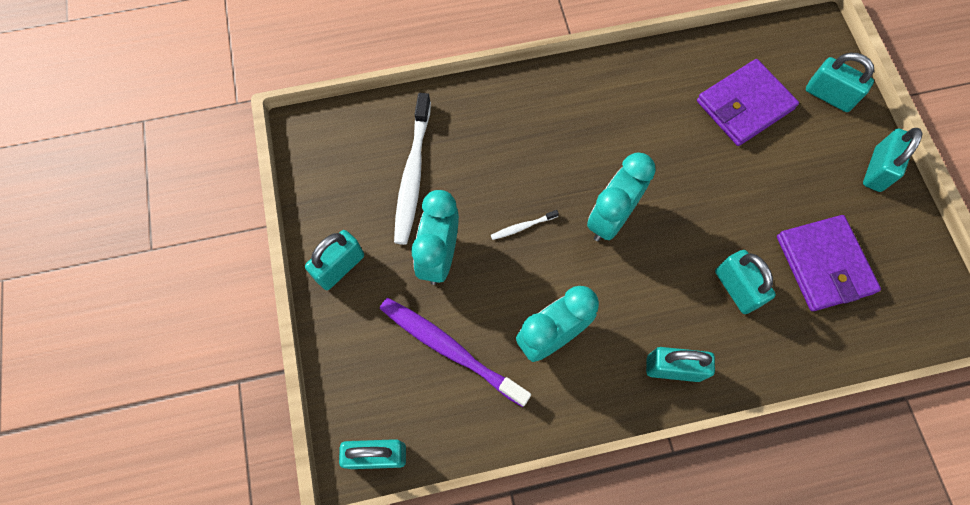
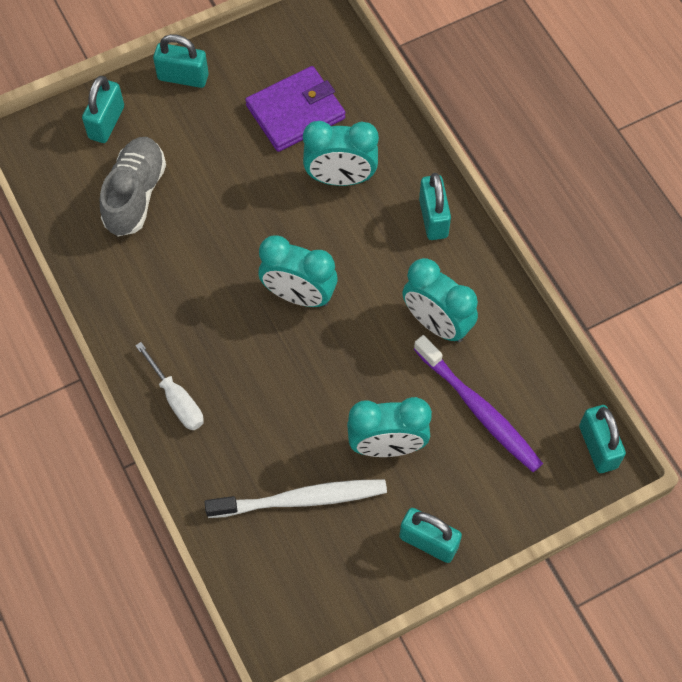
camera: 105 degrees left, 5 degrees down
purple toothbrush [380,298,531,407] -> purple toothbrush turned 60 degrees counterclockwise [414,335,543,472]
white toothbrush [491,210,559,240] -> none
purple wallet [697,59,799,146] -> grey shoe [100,137,166,236]
turquoise padlock [715,250,776,314] -> turquoise clock [303,121,379,186]
none -> white screwdriver [135,342,204,430]

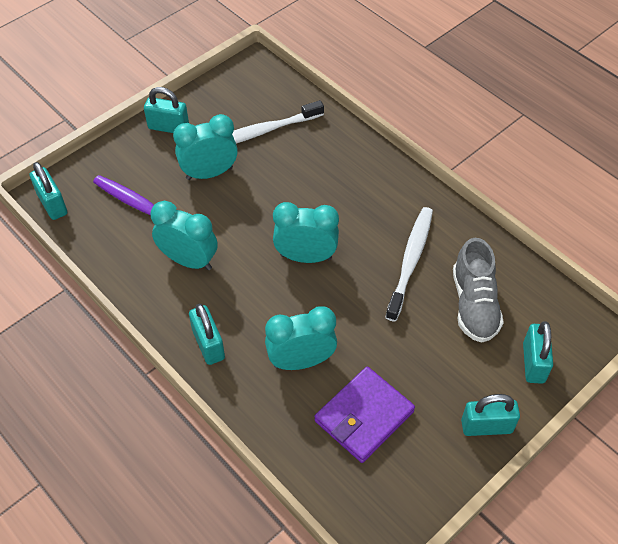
camera: 165 degrees right, 10 degrees down
white screwdriver [135,342,204,430] -> none
none -> white toothbrush [385,207,433,322]

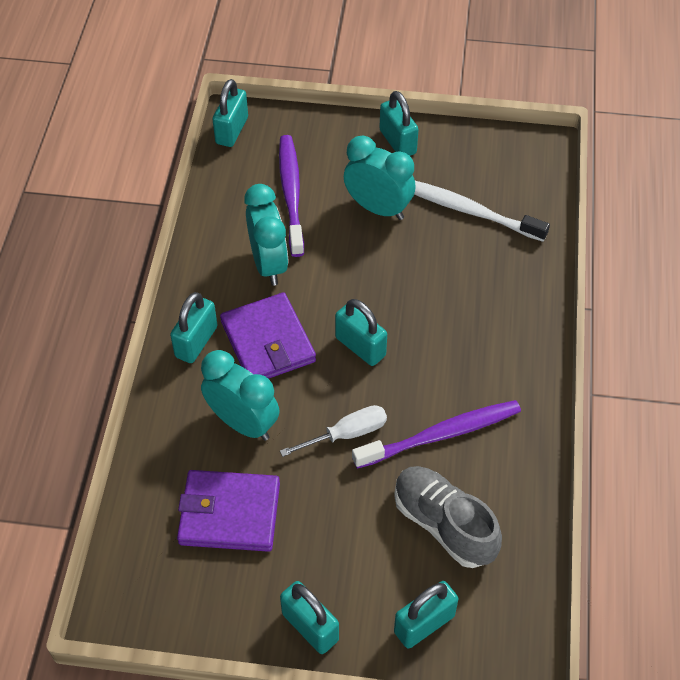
camera: 50 degrees right, 0 degrees up
turquoise clock [273,202,339,263] -> turquoise padlock [335,299,387,366]
white toothbrush [385,207,433,322] -> purple toothbrush [352,400,521,469]
grey shoe [453,238,504,343] -> grey shoe turned 90 degrees clockwise [394,466,502,568]
none -> purple wallet [220,292,316,379]
none -> white screwdriver [280,405,387,457]

